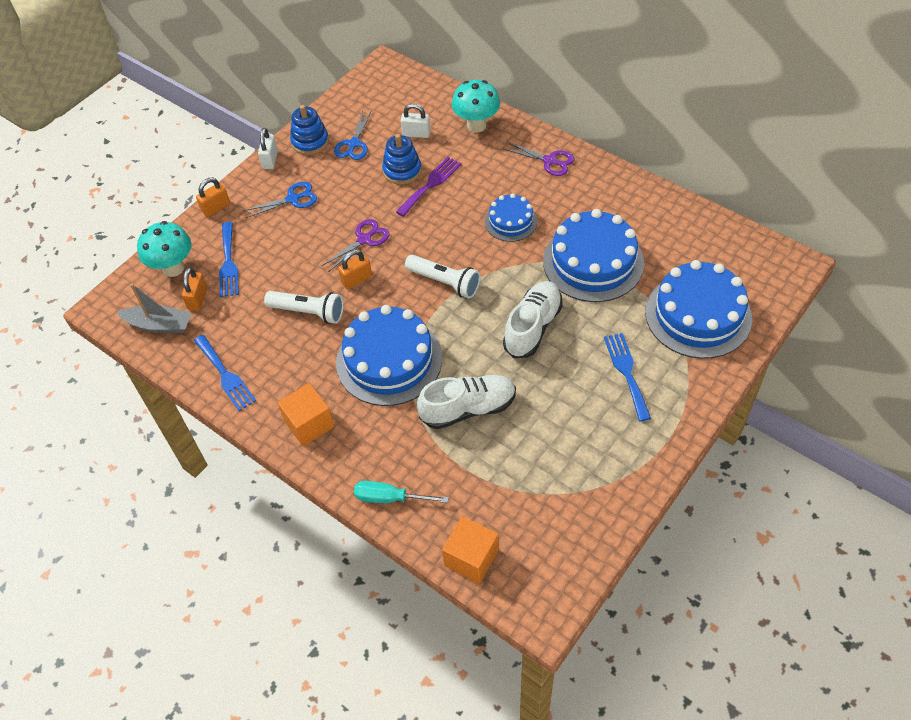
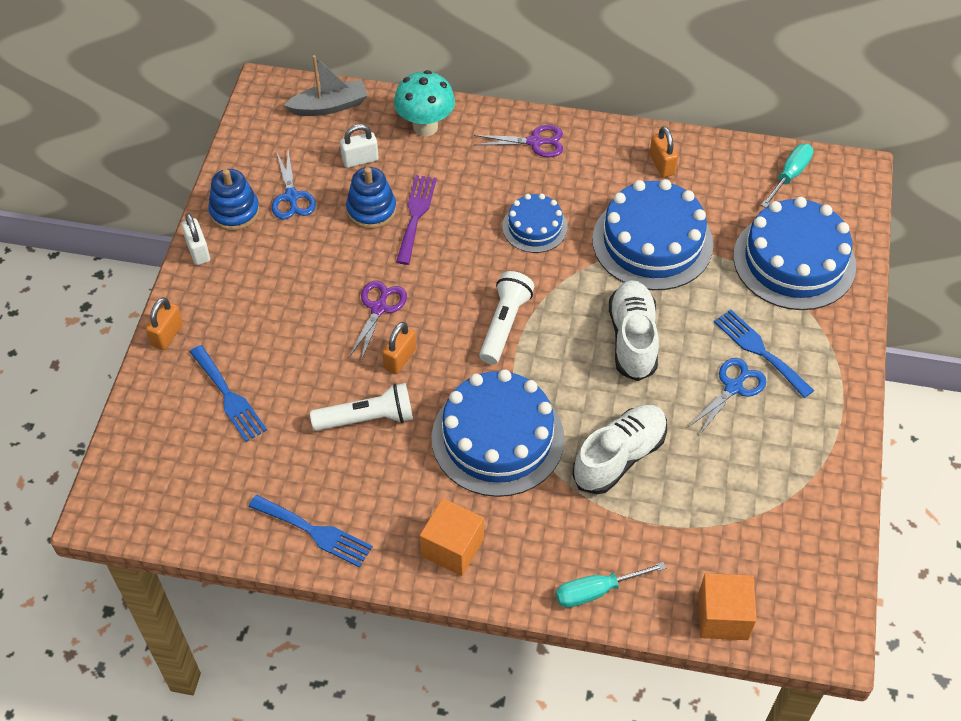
camera: 30 degrees left, 0 degrees up
grey boat [117,284,191,333] -> grey boat moved to [284,55,368,116]
turquoise mushroom [137,221,191,277] -> none
orange padlock [182,267,207,311] -> orange padlock moved to [649,126,678,178]
blue scissors [243,182,317,218] -> blue scissors moved to [688,358,767,435]
white flashlight [405,255,481,299] -> white flashlight turned 75 degrees counterclockwise [479,271,534,364]
none -> turquoise screwdriver [761,143,814,208]

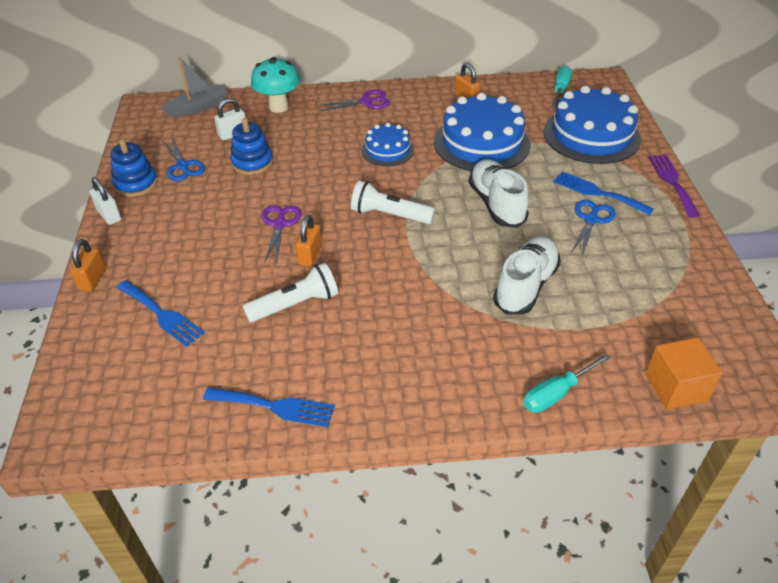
camera: 15 degrees left, 10 degrees down
purple fork [396,175,437,265] -> purple fork moved to [648,155,700,217]
orange cube [420,498,484,576] -> none
blue cake [432,369,564,497] -> none
white flashlight [479,271,534,364] -> white flashlight turned 75 degrees counterclockwise [351,180,435,224]

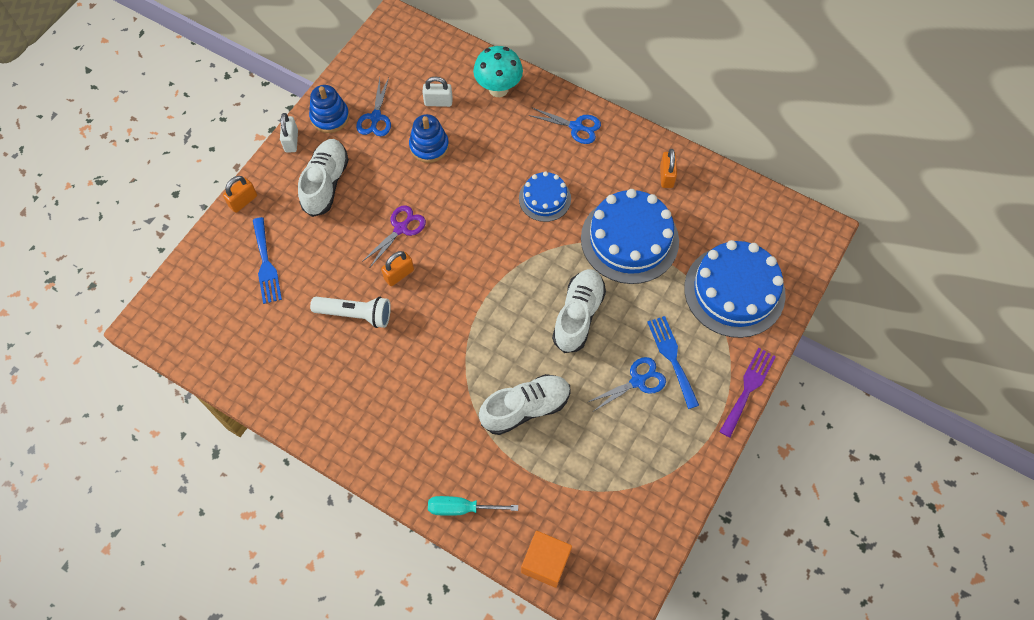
camera: 35 degrees right, 20 degrees up
grey boat [161,57,228,117] -> none
blue fork [203,387,335,427] -> none
purple scissors [320,90,390,111] -> blue scissors [528,108,601,144]
white flashlight [351,180,435,224] -> none
turquoise screwdriver [552,66,572,107] -> none
none -> white shoe [298,139,349,217]

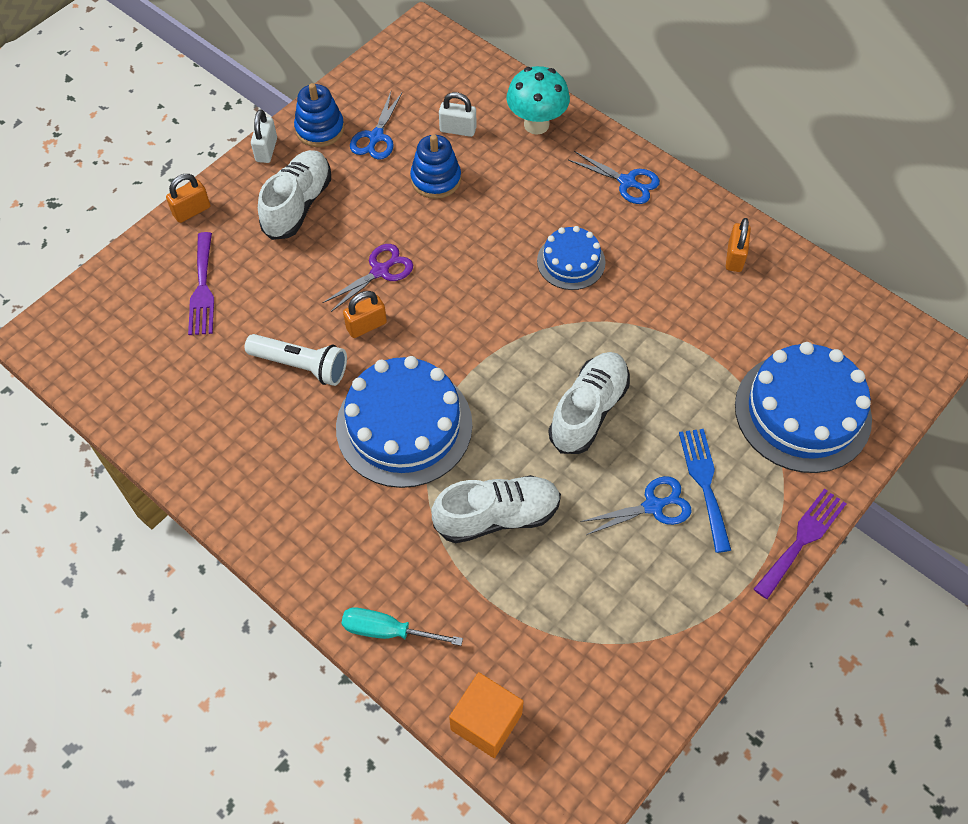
camera: 10 degrees right, 5 degrees down
blue fork [253,217,282,304] -> purple fork [188,232,214,335]
blue cake [581,189,679,284] -> blue cake moved to [336,356,472,488]

